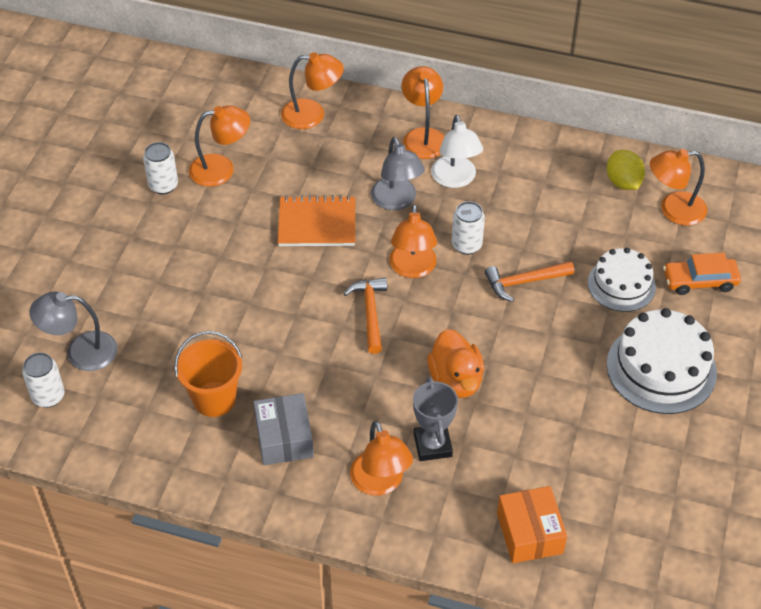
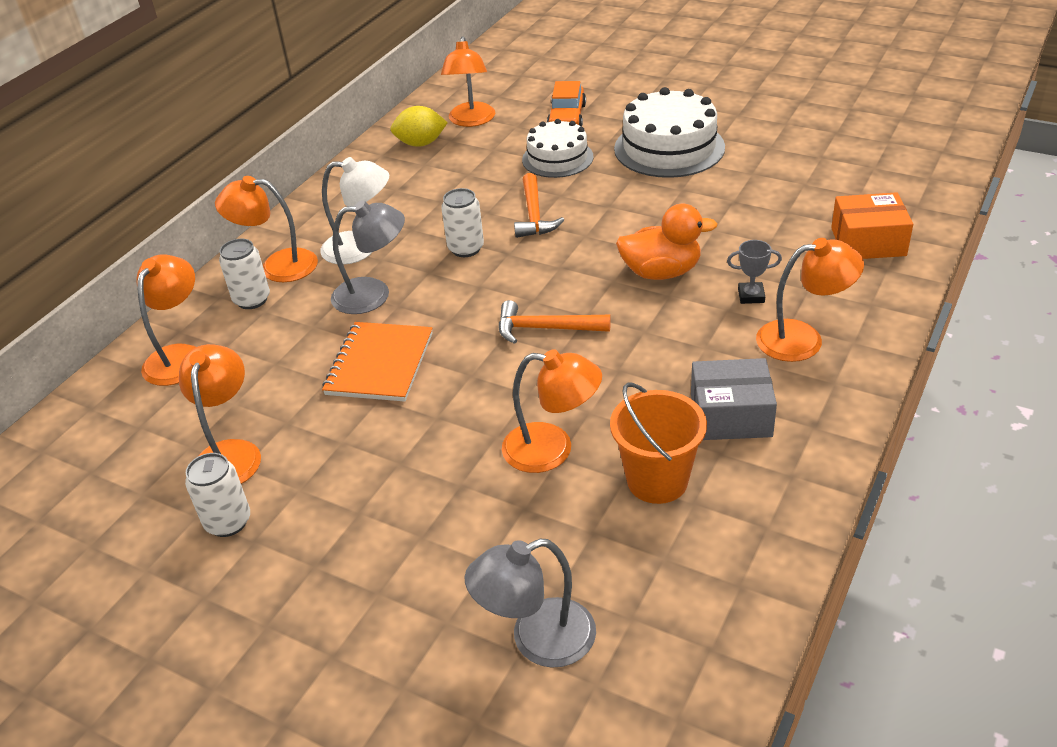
camera: 75 degrees left, 10 degrees down
white can [22,353,65,408] -> white can moved to [219,239,270,309]
grey lamp [29,292,118,371] -> grey lamp turned 60 degrees clockwise [464,539,596,668]
orange lamp [389,204,437,278] -> orange lamp moved to [502,349,602,473]
grey trophy [413,377,458,461] -> grey trophy [727,240,782,304], size x0.61

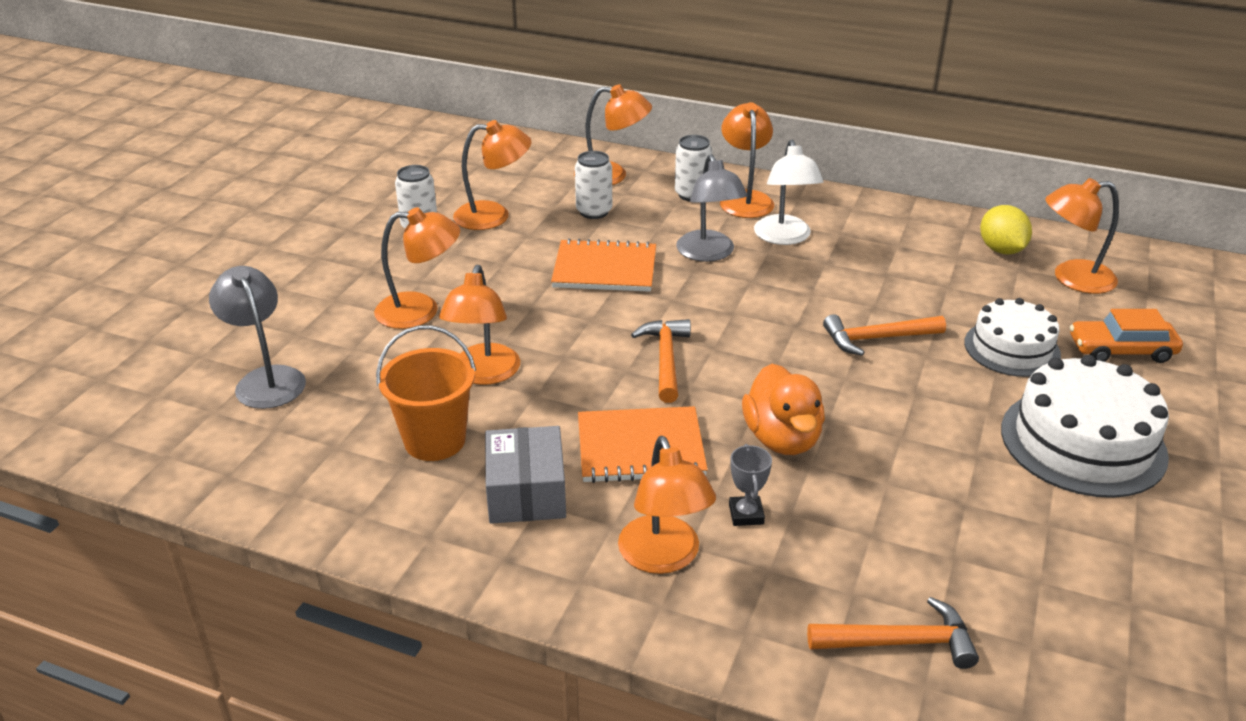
camera: 80 degrees right, 5 degrees down
white can [441,188,484,257] -> white can moved to [575,151,612,219]
orange box [831,192,913,259] -> orange hammer [807,597,979,669]
none -> orange lamp [374,207,460,329]
none -> orange notebook [578,406,708,483]

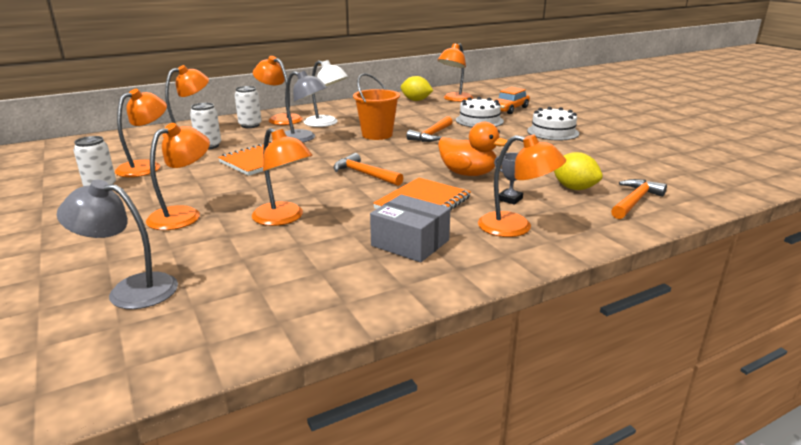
camera: 50 degrees left, 10 degrees down
orange bucket [376,325,476,461] -> orange bucket moved to [353,73,400,140]
white cake [1001,355,1169,498] -> white cake [527,107,579,140], size x0.65
none -> yellow lemon [554,152,603,190]

